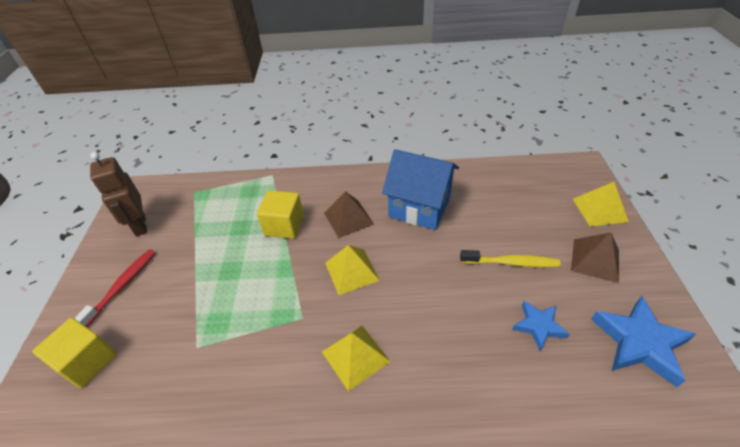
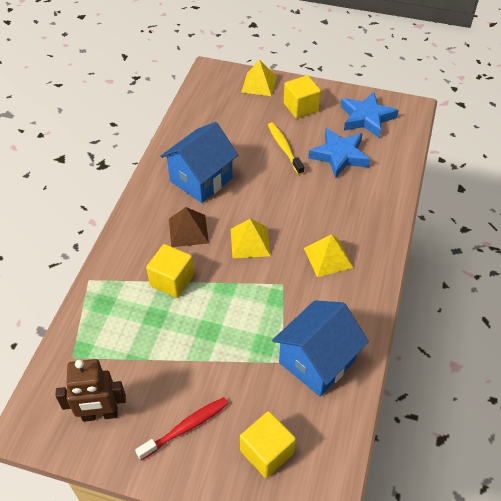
camera: 75 degrees left, 5 degrees up
red toothbrush [74,249,155,327] -> red toothbrush turned 105 degrees clockwise [135,397,228,460]
yellow toothbrush [460,250,561,267] -> yellow toothbrush turned 45 degrees counterclockwise [268,122,304,175]
blue star [512,301,569,351] -> blue star [308,128,371,179], size x1.68
brown pyramid [571,232,619,283] -> yellow cube [284,75,321,118]
none -> blue house [272,300,369,397]

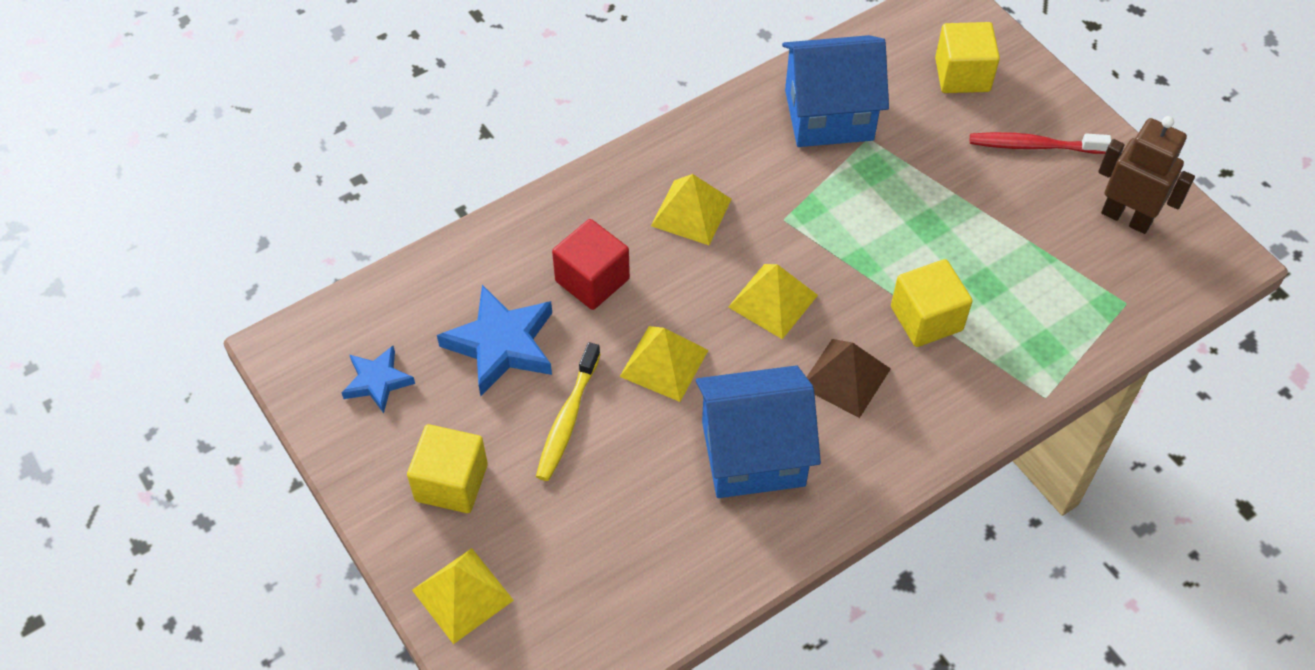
camera: 140 degrees left, 5 degrees up
blue star [341,92,399,138] -> blue star [342,346,415,413], size x0.60
none -> red cube [552,219,630,310]
none -> yellow pyramid [620,326,708,402]

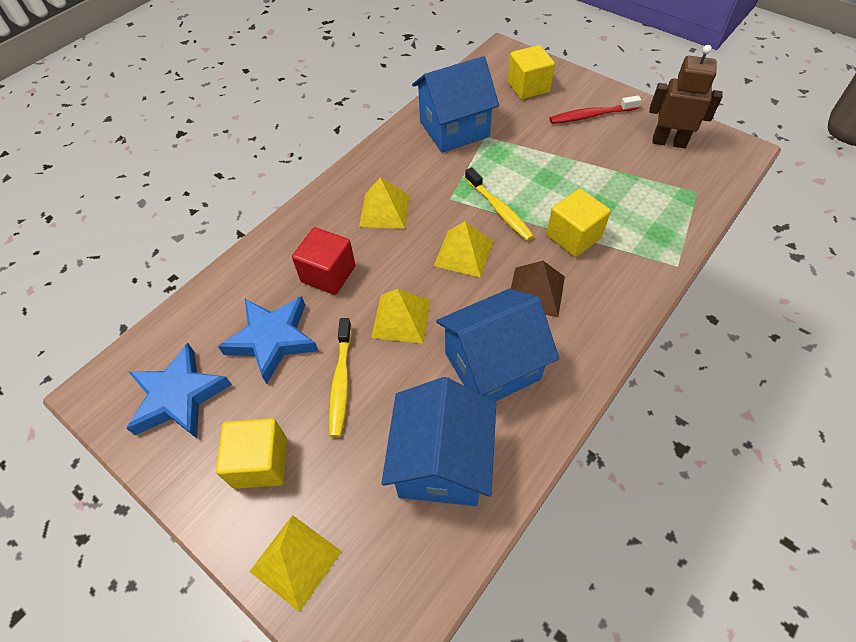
camera: 15 degrees left, 0 degrees up
blue star [342,346,415,413] -> blue star [126,343,232,438], size x1.68
none -> blue house [382,377,496,506]
none -> yellow toothbrush [465,167,534,241]

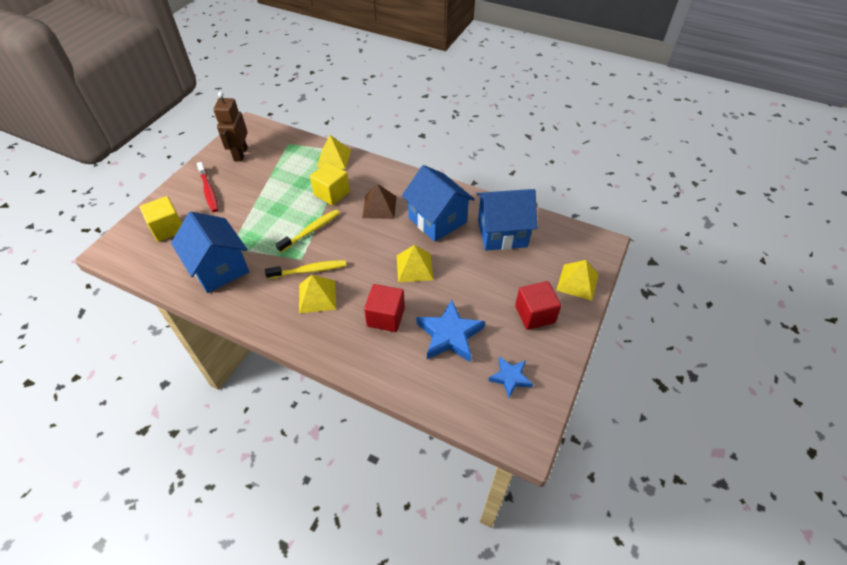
camera: 105 degrees left, 5 degrees down
blue star [126,343,232,438] -> blue star [488,356,533,398], size x0.60
yellow cube [216,418,287,489] -> red cube [515,281,561,330]
yellow toothbrush [329,318,352,437] -> yellow toothbrush moved to [265,260,346,279]
yellow pyramid [434,221,493,278] -> yellow pyramid moved to [317,135,351,169]

